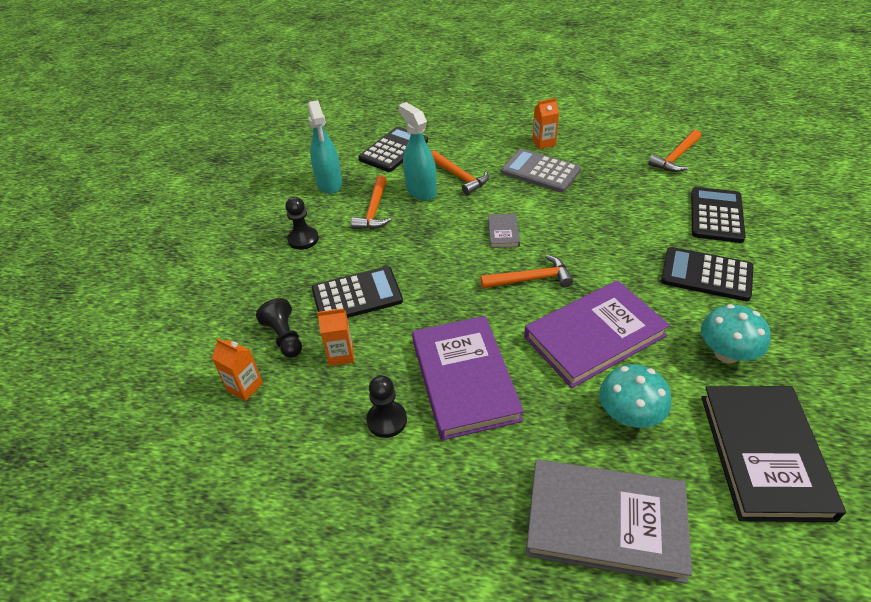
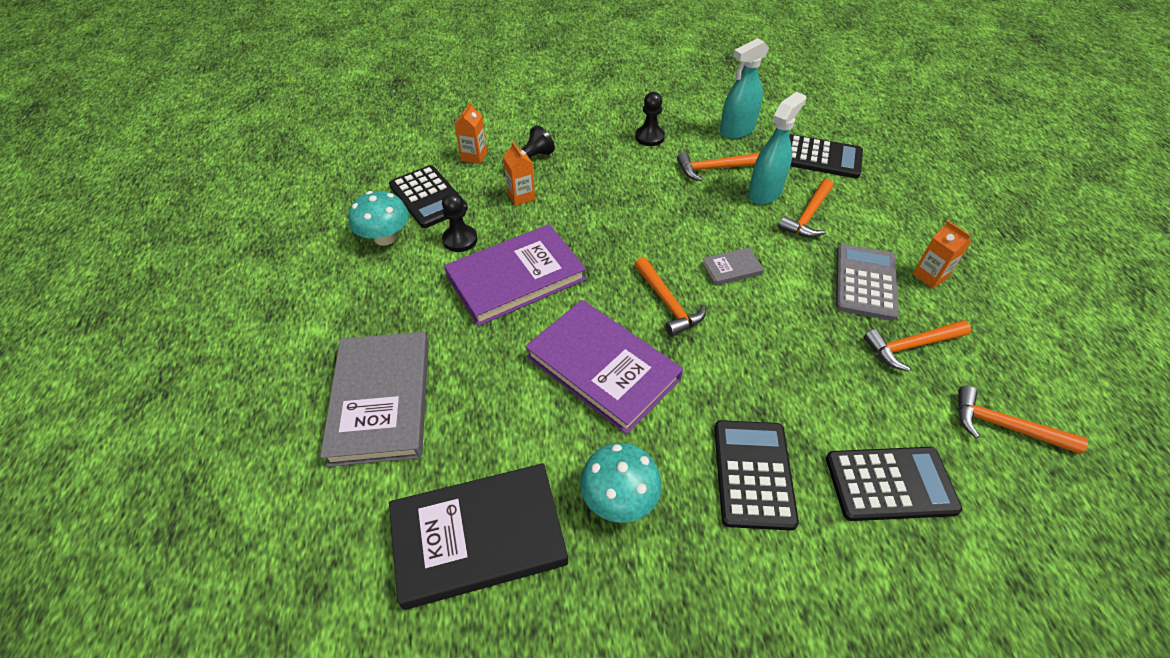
camera: 70 degrees right, 5 degrees up
black calculator [312,266,403,318] -> black calculator moved to [389,165,468,228]
turquoise mushroom [599,364,672,428] -> turquoise mushroom moved to [349,191,409,246]
none -> orange hammer [864,320,971,371]

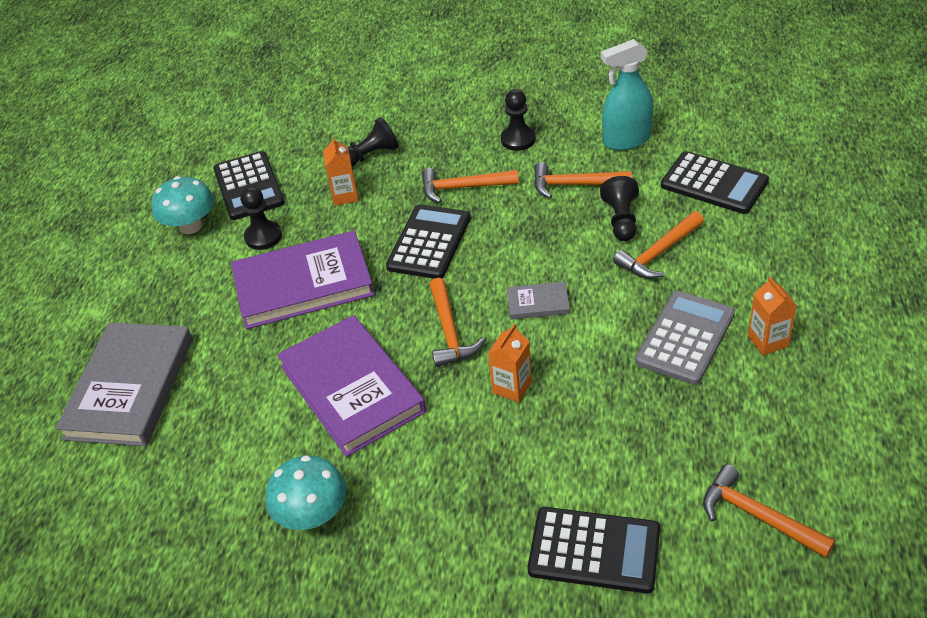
camera: 20 degrees right, 5 degrees down
black book [389,463,568,610] -> none
orange carton [454,102,487,164] -> orange carton moved to [488,324,532,402]
black calculator [714,420,799,530] -> black calculator moved to [386,204,471,279]
turquoise spray bottle [748,92,806,205] -> black pawn [600,176,639,241]
orange hammer [864,320,971,371] -> orange hammer moved to [422,168,519,203]

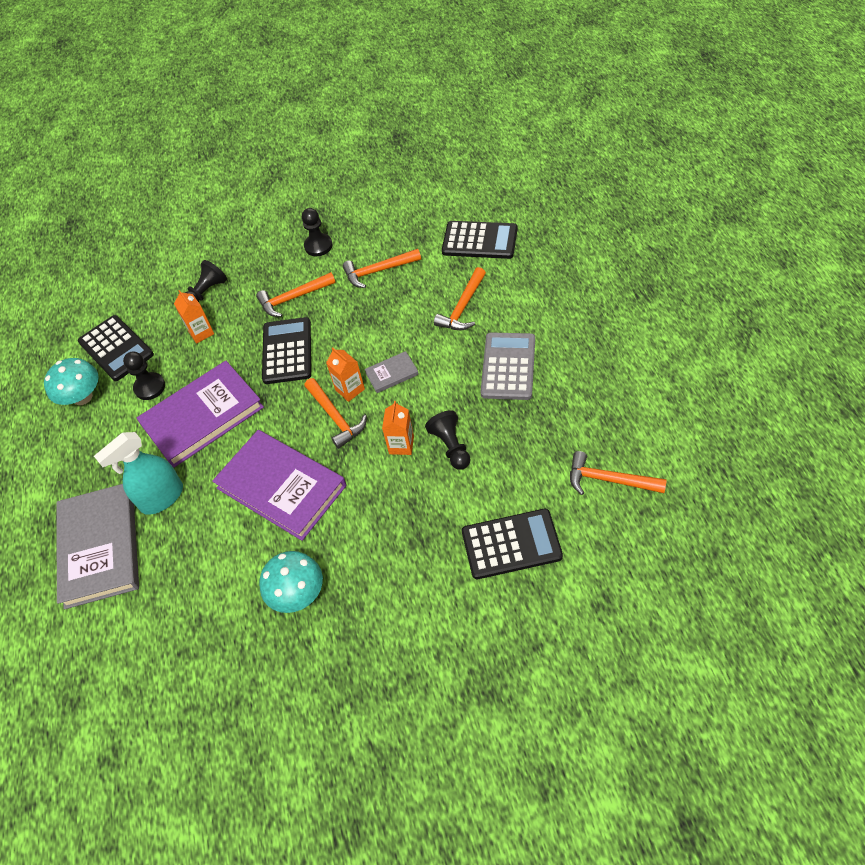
camera: 20 degrees left, 10 degrees up
black pawn [600,176,639,241] -> black pawn moved to [425,410,471,470]
turquoise spray bottle [601,39,653,150] -> turquoise spray bottle moved to [94,432,183,515]
orange carton [748,277,797,355] -> orange carton moved to [326,347,365,402]

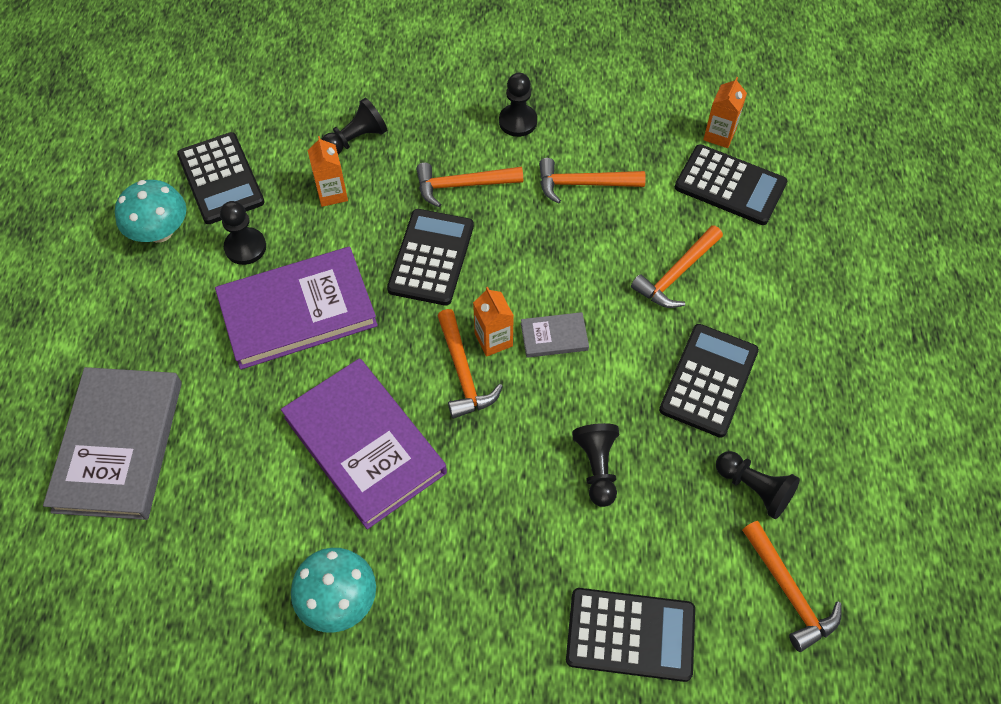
camera: 10 degrees right, 5 degrees up
turquoise spray bottle [94,432,183,515] -> none
orange carton [382,401,414,455] -> orange carton moved to [703,77,747,148]
grey calculator [481,332,535,400] -> black calculator [659,324,759,438]
orange hammer [570,451,667,495] -> orange hammer turned 150 degrees counterclockwise [742,521,842,652]
none -> black pawn [716,451,800,519]

